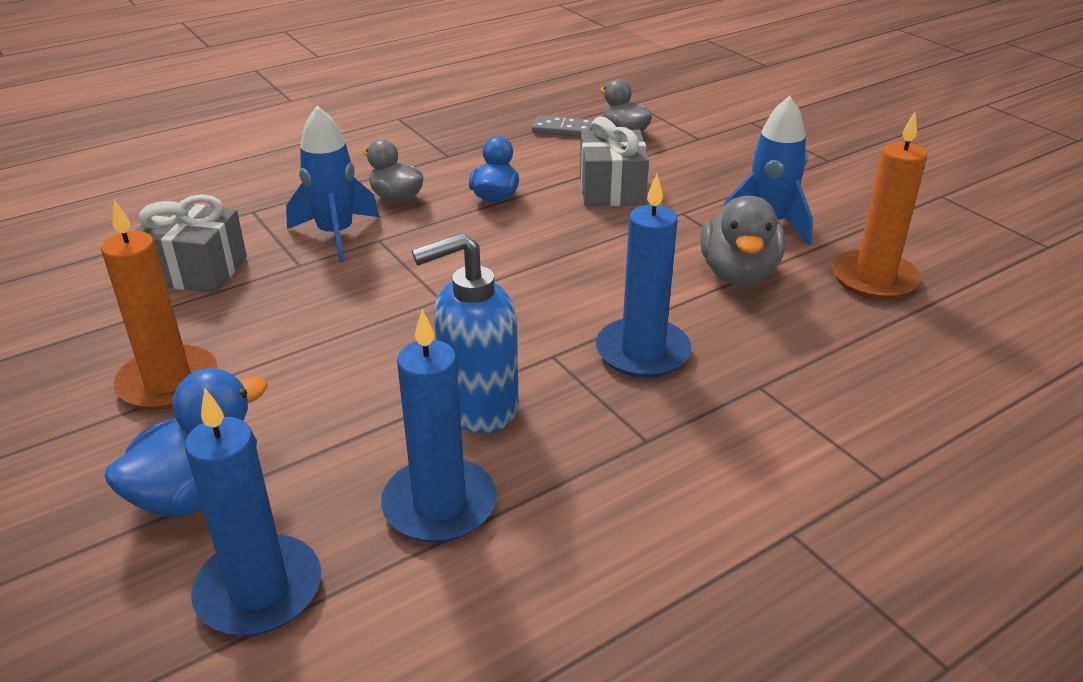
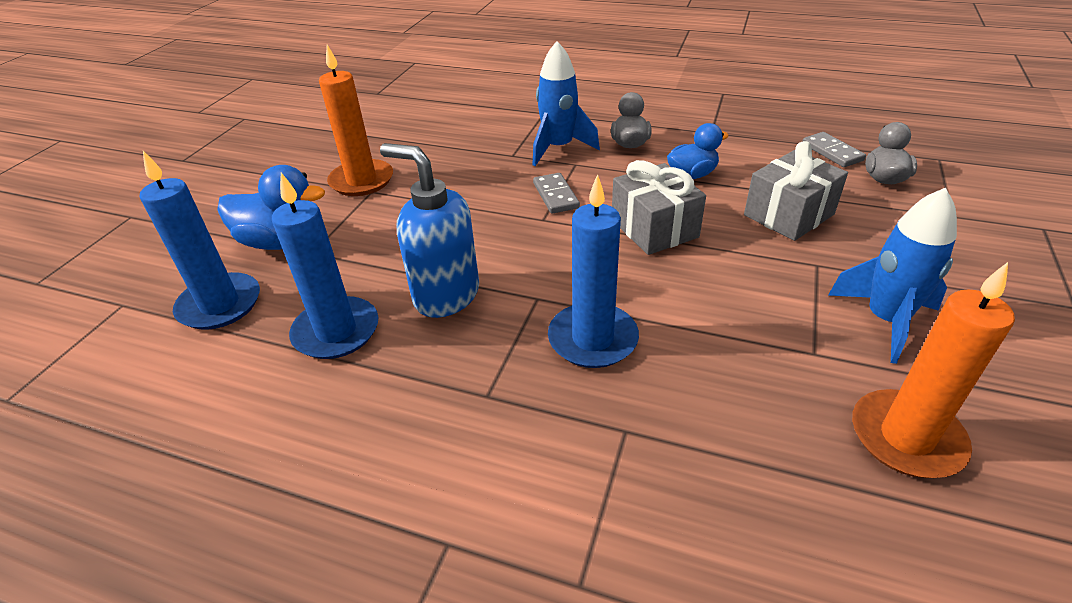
camera: 55 degrees right, 5 degrees up
grey gift [135,194,247,293] -> grey gift moved to [612,160,706,255]
grey duck [700,196,785,286] -> none
none -> grey domino [533,173,580,214]

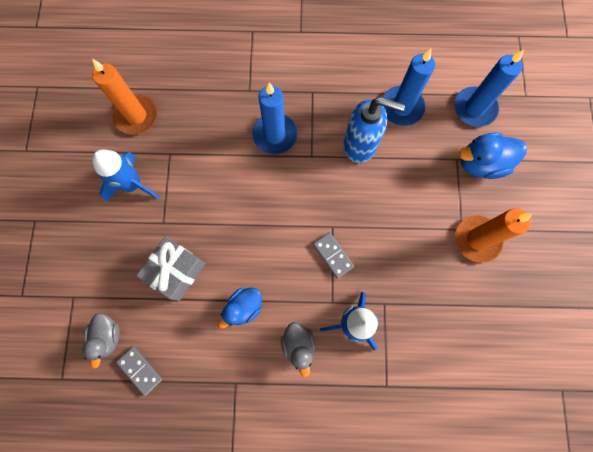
camera: 160 degrees right, 35 degrees up
grey gift [612,160,706,255] -> none

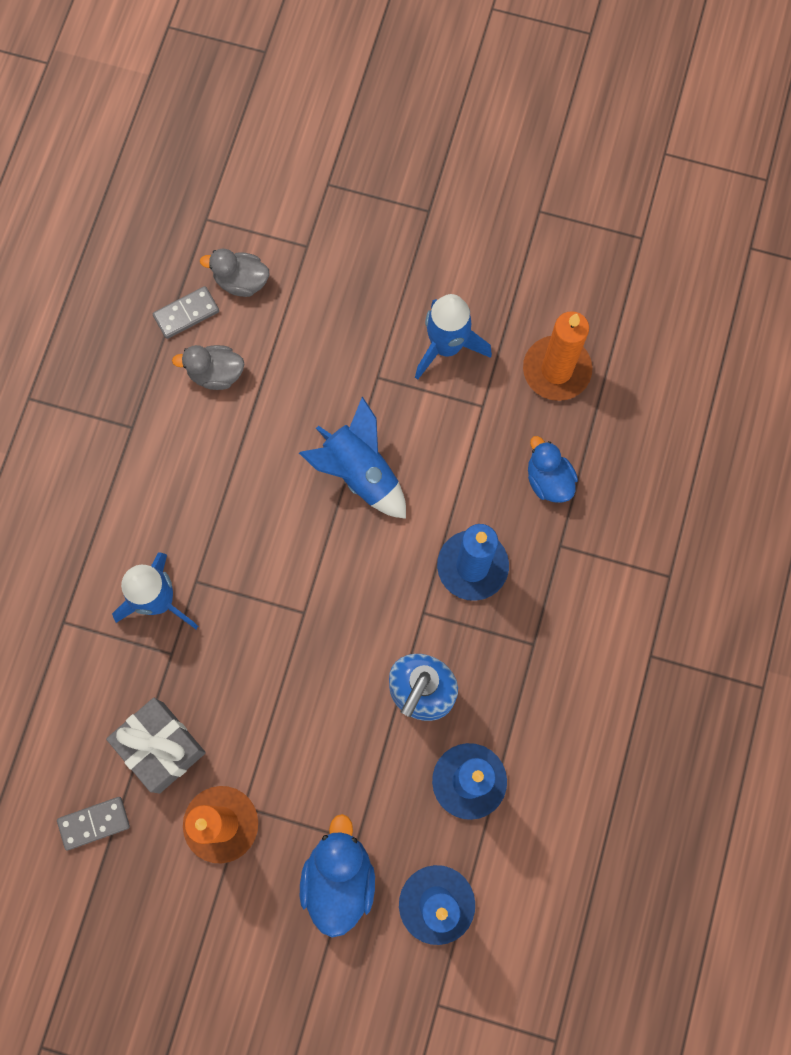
camera: 105 degrees right, 0 degrees up
grey gift [136,236,206,301] -> grey gift moved to [106,698,206,793]
blue duck [218,288,262,329] -> blue duck moved to [528,436,578,503]
grey duck [281,322,315,377] -> grey duck moved to [172,345,244,390]
grey domino [313,232,354,279] -> grey domino moved to [57,797,130,850]
none -> blue rocket [299,396,406,519]

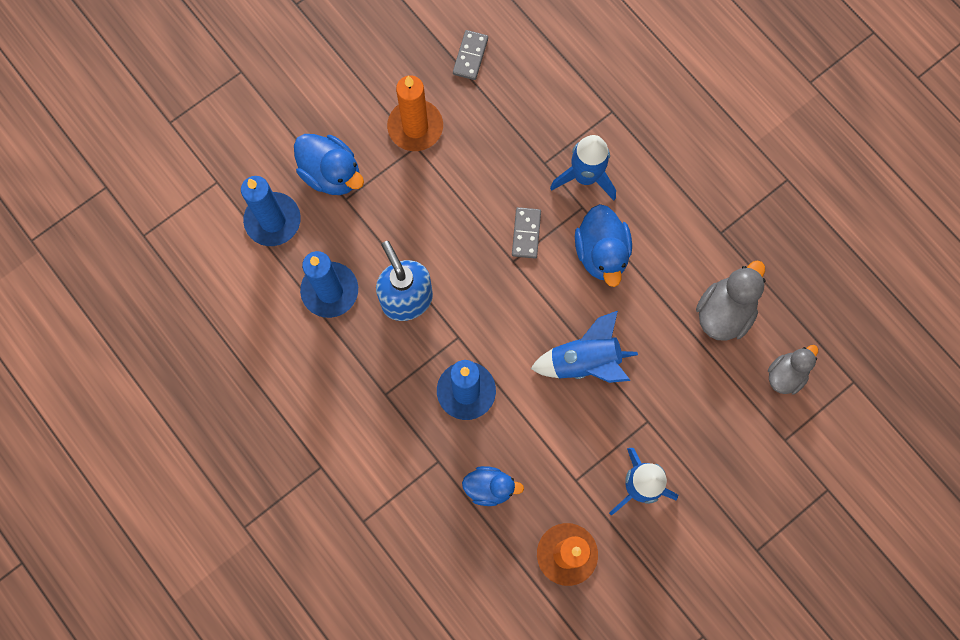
camera: 125 degrees right, 0 degrees up
grey gift [106,698,206,793] -> none
grey domino [153,286,219,339] -> grey domino moved to [512,207,541,258]
grey duck [172,345,244,390] -> grey duck [696,261,766,341], size x1.51
none -> blue duck [575,204,632,287]

